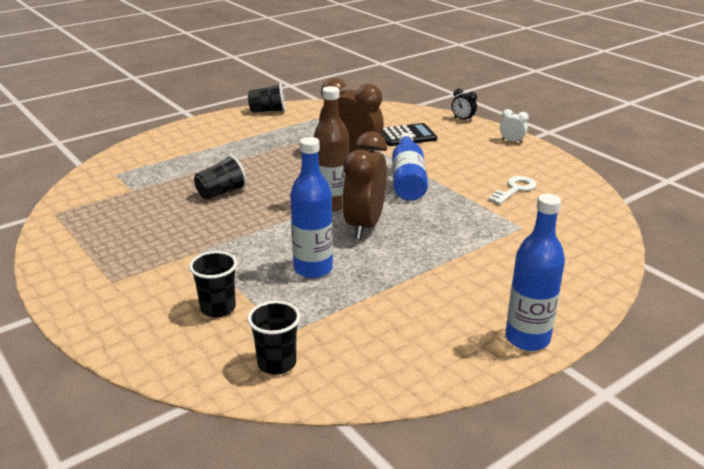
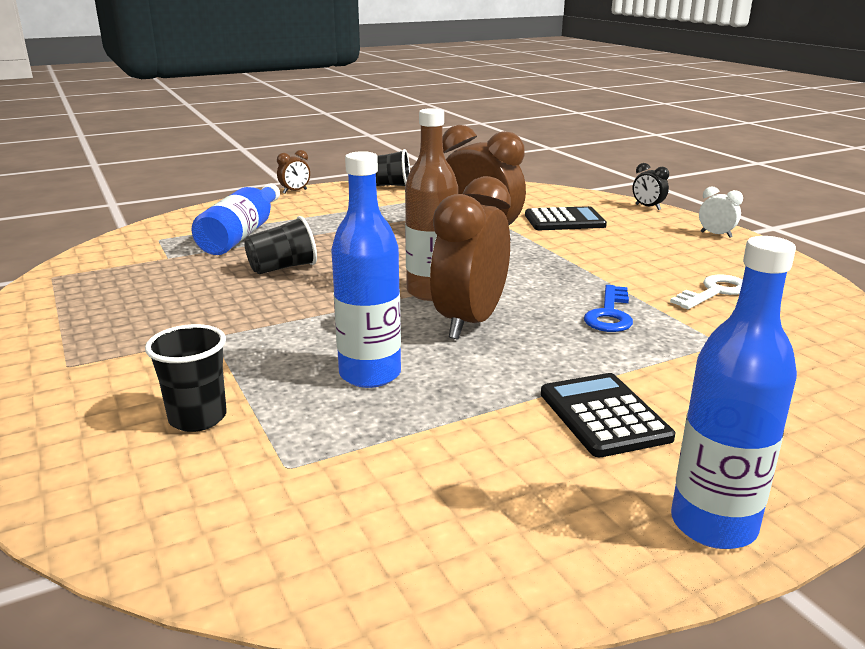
camera: 10 degrees right, 5 degrees down
black cup [247,301,300,375] -> none
blue bottle [392,133,428,201] -> blue bottle moved to [192,184,280,255]
none -> brown clock [277,150,310,194]
none -> black calculator [541,373,675,457]
none -> blue key [584,285,633,332]

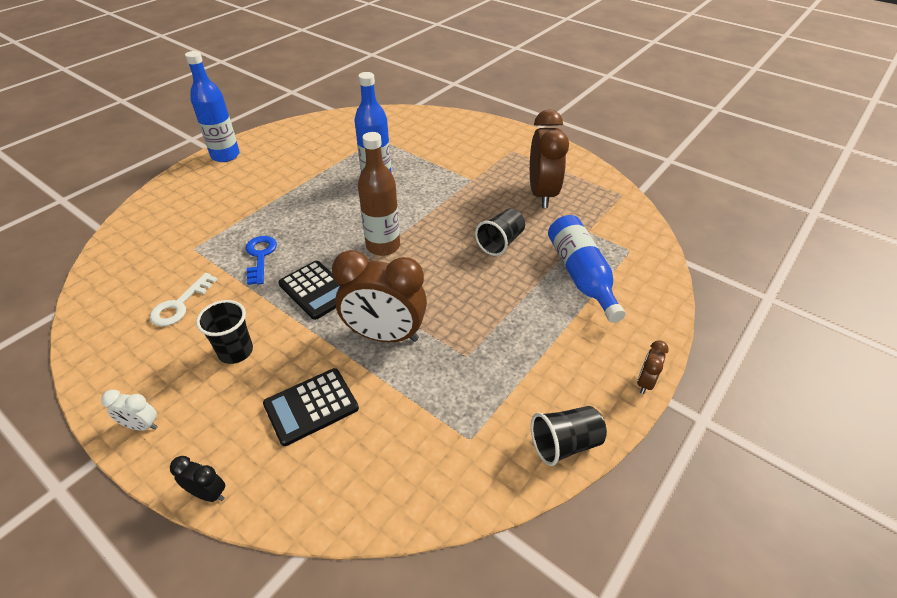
camera: 155 degrees right, 20 degrees up
black cup [145,324,227,432] -> black cup moved to [196,300,253,364]
brown clock [430,176,511,339] -> brown clock moved to [530,109,569,208]
black calculator [541,373,675,457] -> black calculator moved to [278,261,340,320]

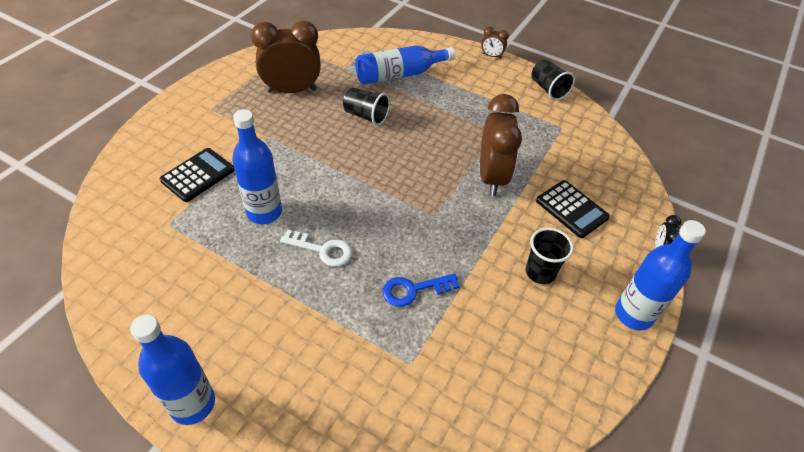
camera: 100 degrees left, 5 degrees up
white clock [101,390,157,431] -> blue bottle [615,220,706,330]
white key [150,273,218,326] -> white key moved to [280,229,352,267]
black calculator [278,261,340,320] -> black calculator moved to [160,148,234,202]
brown bottle [358,132,400,256] -> none

